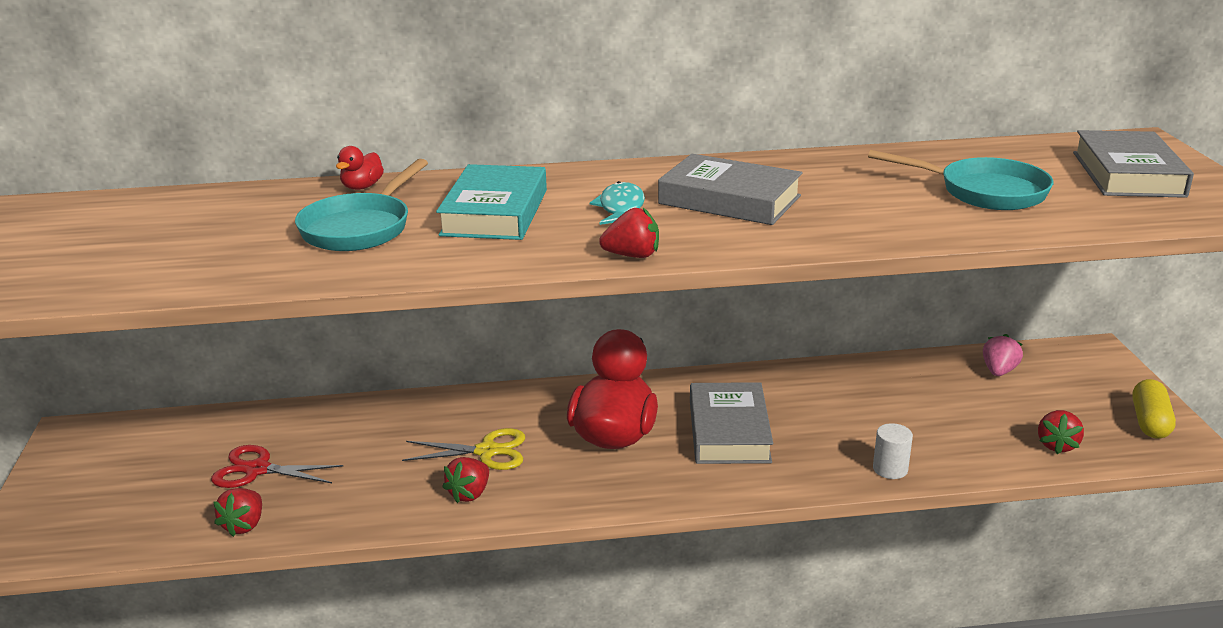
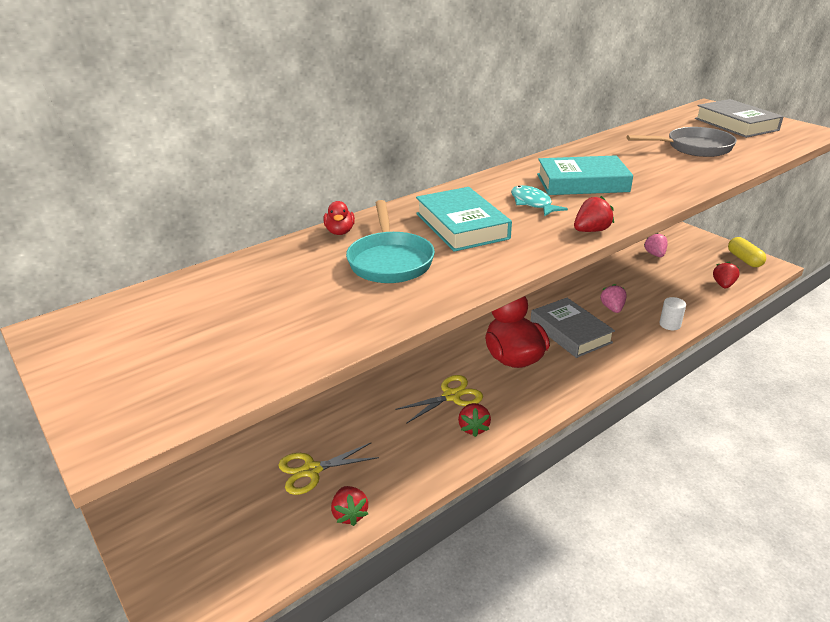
camera: 30 degrees left, 5 degrees up
red scissors [211,445,343,488] -> yellow scissors [278,443,379,495]
grey book [658,154,803,225] -> turquoise book [537,155,633,195]
turquoise pan [868,150,1053,210] -> grey pan [627,127,737,157]
red strawberry [1038,410,1084,454] -> red strawberry turned 150 degrees counterclockwise [713,262,740,288]
none -> pink strawberry [600,284,627,313]

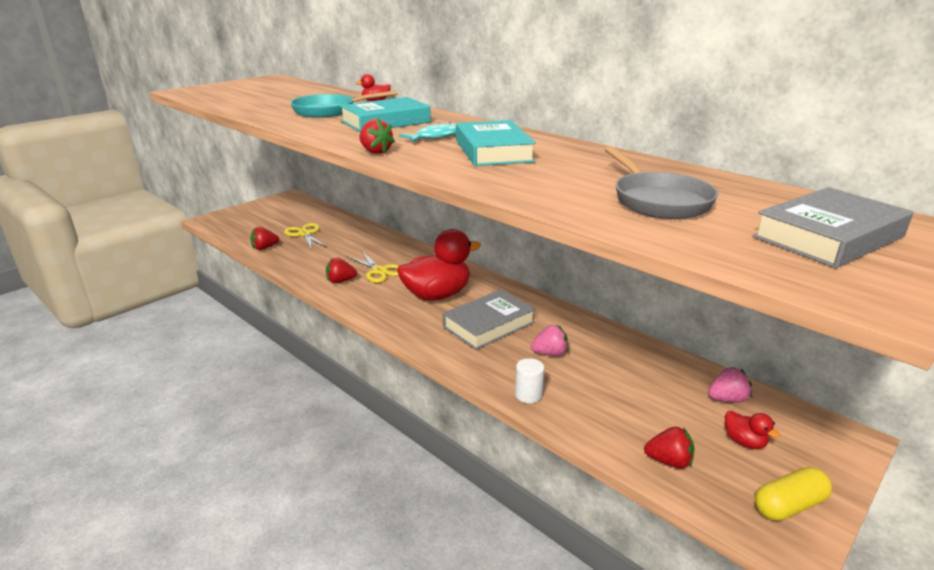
camera: 80 degrees right, 5 degrees down
none -> red duck [725,411,780,449]

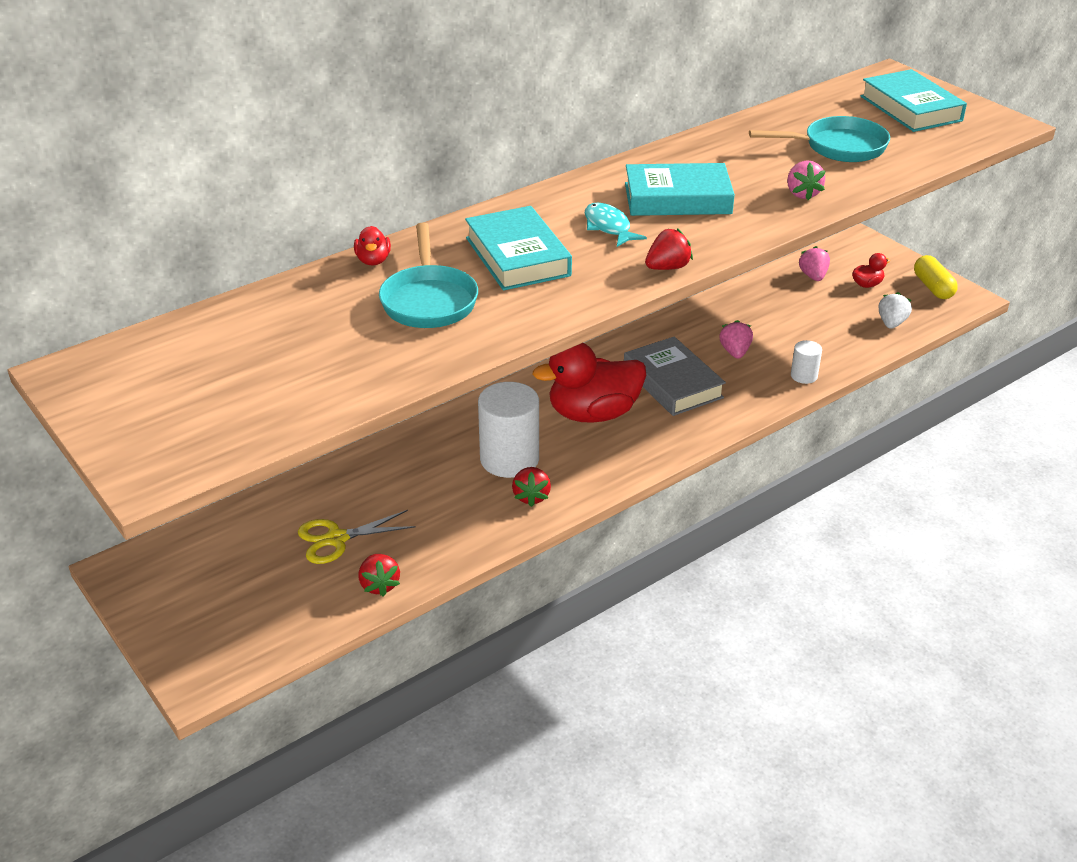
camera: 80 degrees left, 10 degrees up
yellow scissors [347,251,399,283] -> white cylinder [478,382,539,478]
red duck [397,229,481,301] -> red duck turned 90 degrees counterclockwise [533,343,646,423]
grey pan [605,146,718,219] -> turquoise pan [749,116,890,162]
red strawberry [644,427,695,469] -> white strawberry [878,292,912,329]
grey book [752,187,913,268] -> turquoise book [861,69,967,132]
none -> pink strawberry [787,160,825,200]

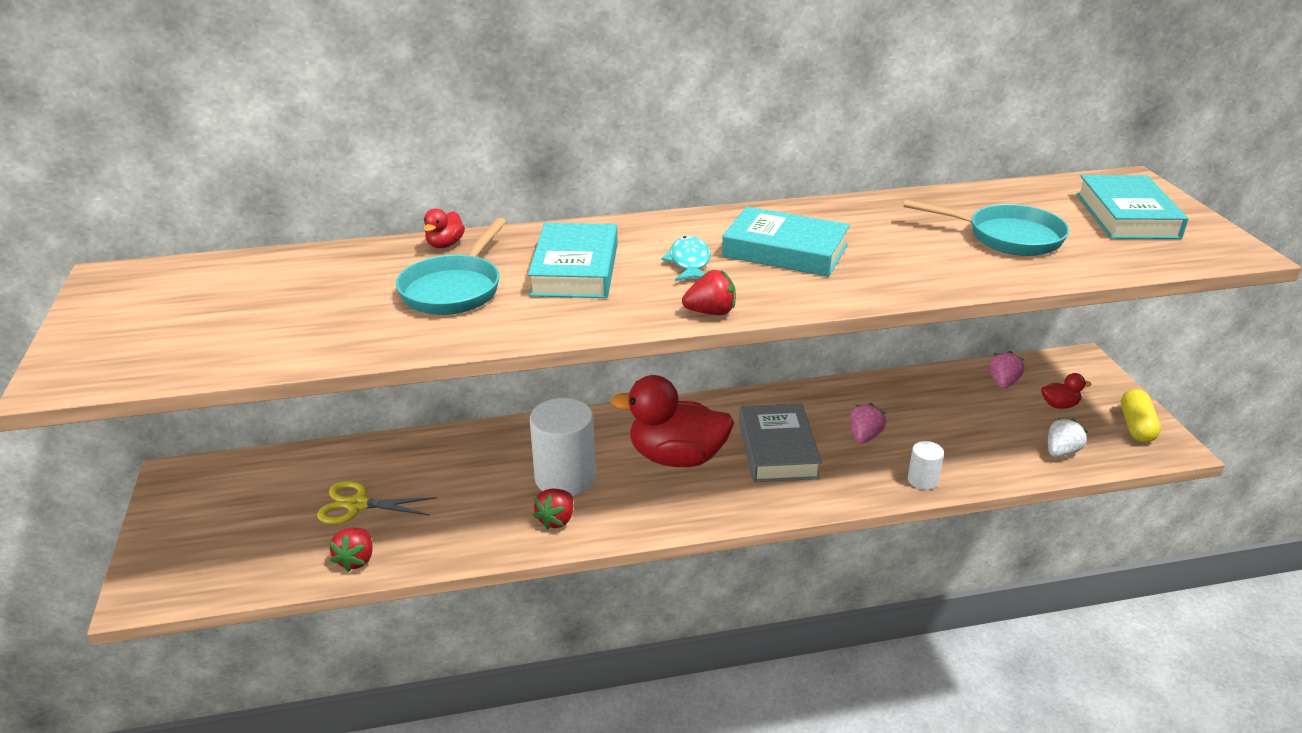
camera: 25 degrees right, 5 degrees down
pink strawberry [787,160,825,200] -> none

